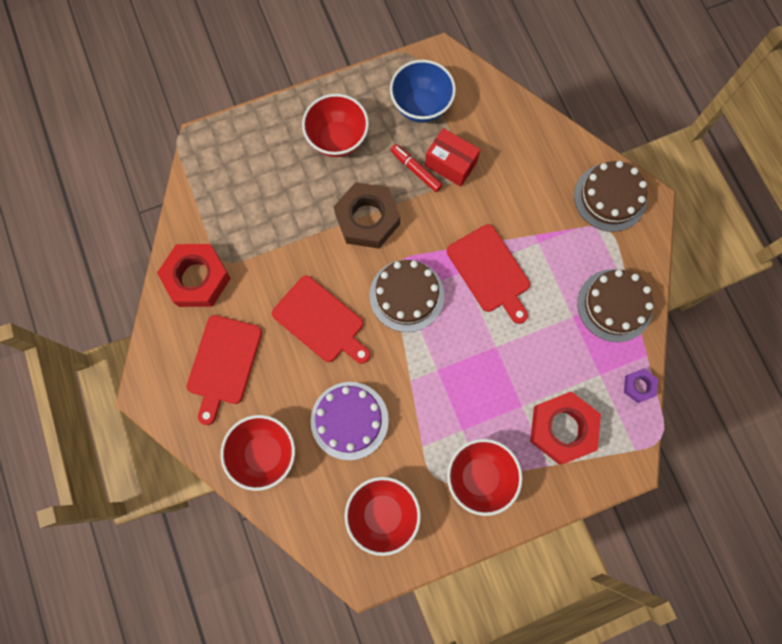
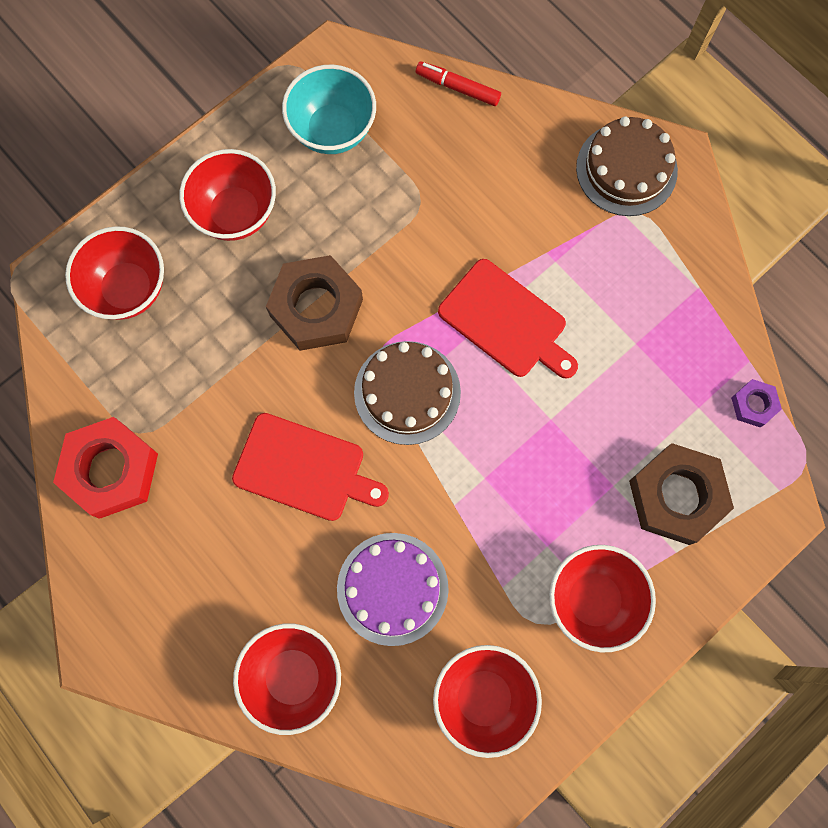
camera: 20 degrees left, 0 degrees up
red cutting board [187,315,262,425] -> none
blue bowl [390,60,456,123] -> turquoise bowl [282,65,376,154]
red marker [391,144,443,192] -> red marker moved to [416,61,501,106]
red box [425,128,480,187] -> none
red nut [530,391,601,464] -> brown nut [629,443,734,545]
brown cake [577,269,653,342] -> none
none -> red bowl [65,226,164,320]

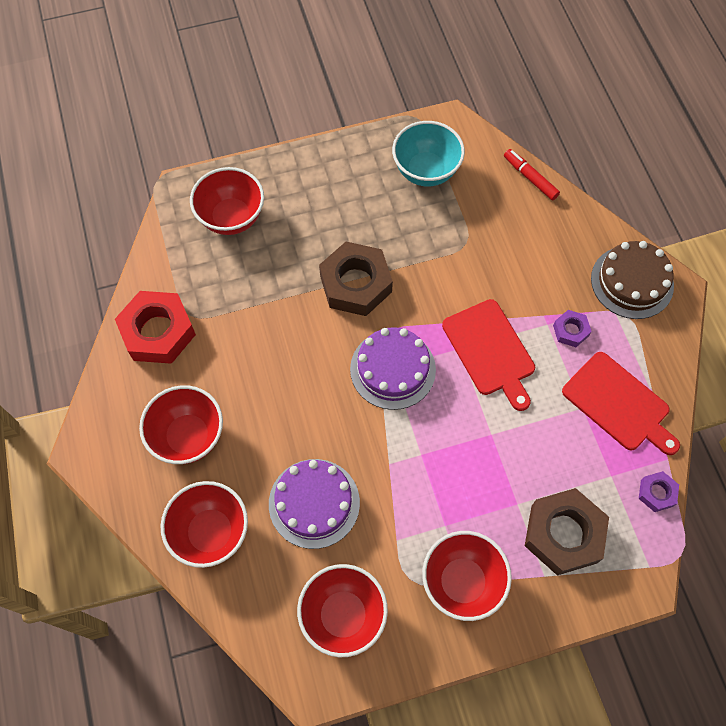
camera: 25 degrees right, 10 degrees down
red bowl [179,149,276,241] -> red bowl moved to [139,385,223,464]
red cutting board [232,413,389,521] -> red cutting board moved to [562,352,680,455]
brown cake [354,341,461,445] -> purple cake [350,327,436,410]
none -> purple nut [553,310,592,347]

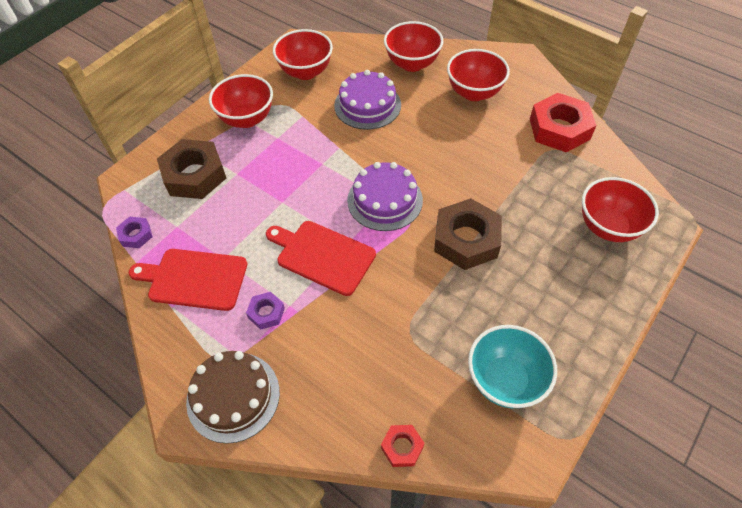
camera: 145 degrees right, 10 degrees down
red marker [504,149,560,201] -> red nut [381,425,424,467]

